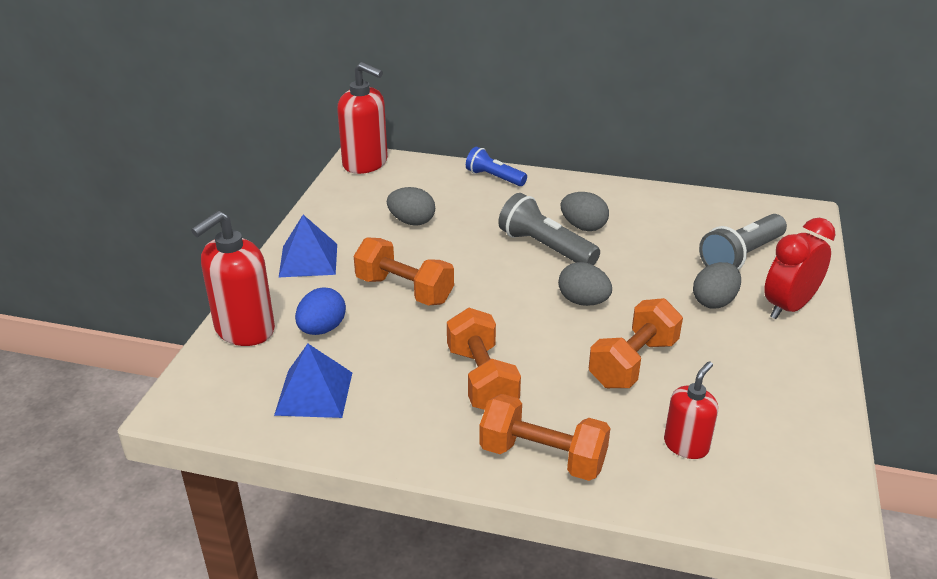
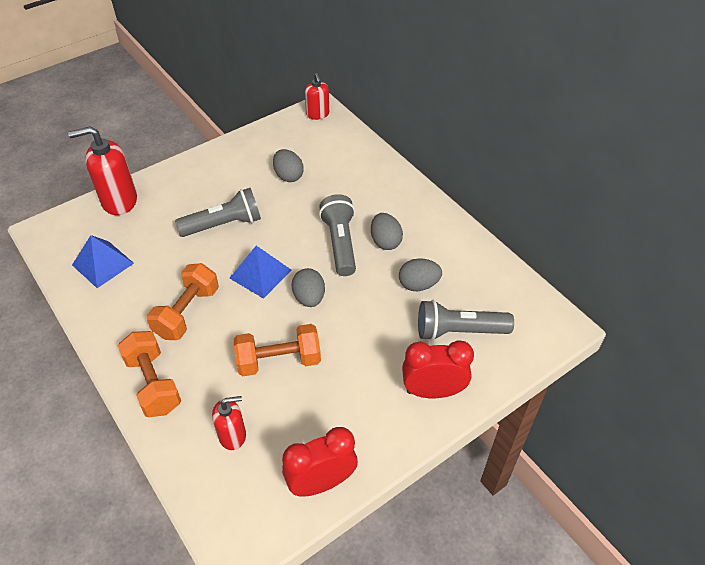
camera: 40 degrees right, 15 degrees up
blue pyramid [279,215,337,277] -> blue pyramid moved to [229,246,292,299]
blue egg [295,287,346,335] -> none
red soap dispenser [337,62,388,174] -> red soap dispenser [305,73,329,120], size x0.60
orange dumbbell [354,237,454,306] -> grey flashlight [175,188,261,237]
blue flashlight [466,147,527,186] -> none
grey egg [693,262,741,309] -> grey egg moved to [399,258,442,291]
none -> red clock [282,427,358,497]

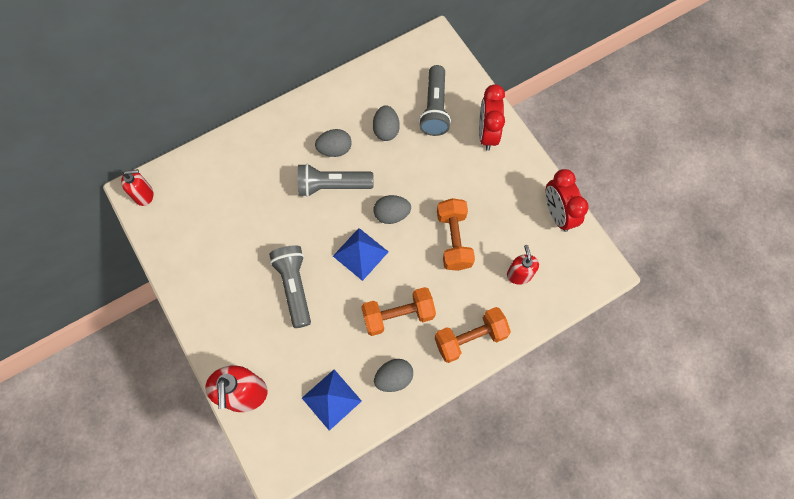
camera: 85 degrees left, 20 degrees up
orange dumbbell [147,263,219,340] -> orange dumbbell turned 45 degrees counterclockwise [361,287,436,336]
grey egg [273,149,304,182] -> grey egg moved to [374,359,413,392]

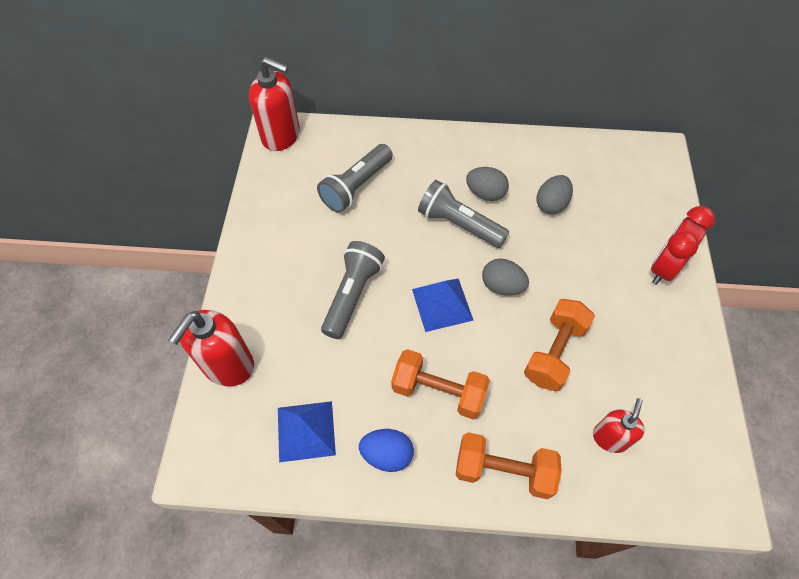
camera: 35 degrees right, 10 degrees down
red soap dispenser [121,169,153,206] -> red soap dispenser [249,57,300,151], size x1.68
grey egg [374,359,413,392] -> blue egg [359,429,414,472]
grey flashlight [419,65,451,136] -> grey flashlight moved to [317,144,393,213]
red clock [546,169,588,232] -> none

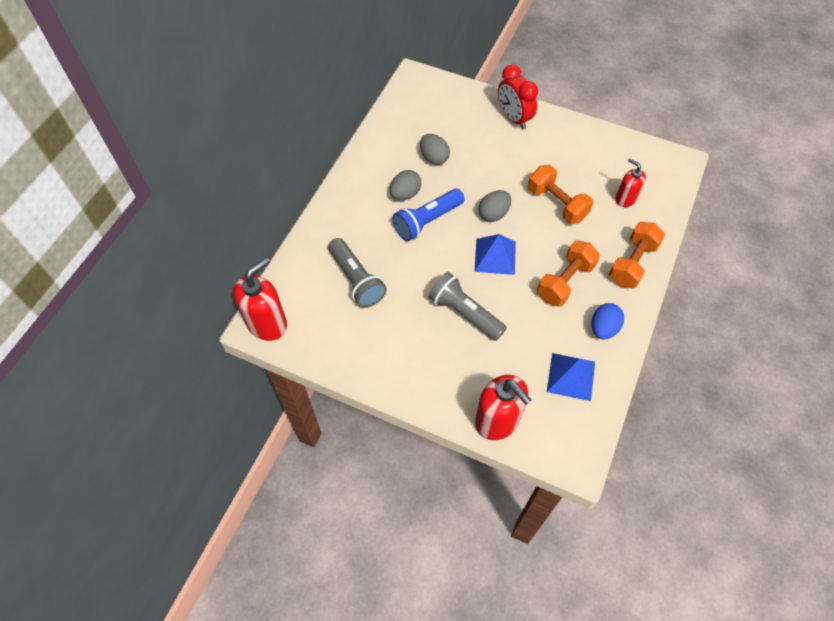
camera: 70 degrees left, 0 degrees up
grey flashlight [418,180,509,248] -> blue flashlight [393,188,465,241]

